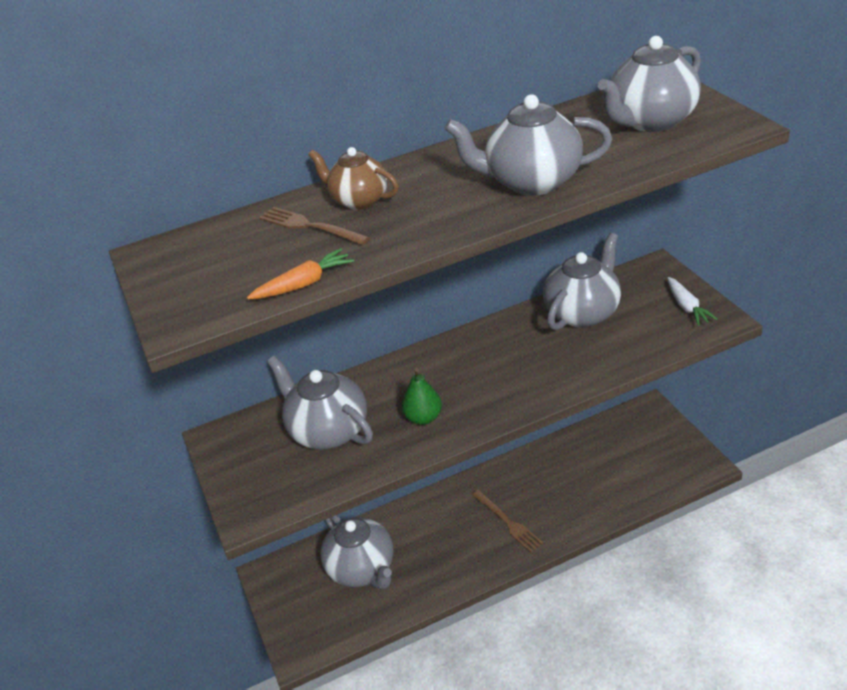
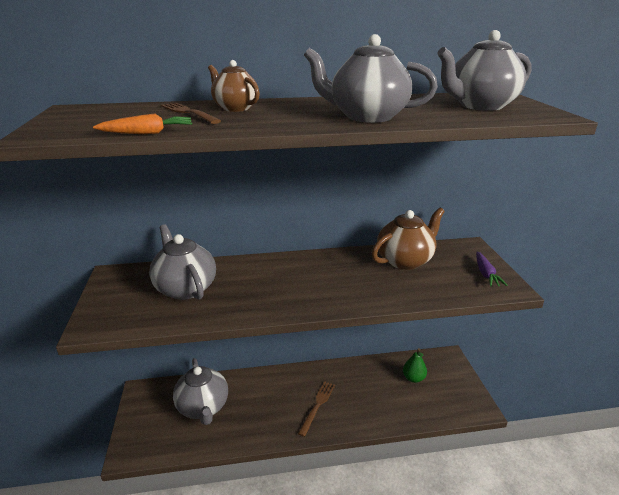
camera: 10 degrees right, 10 degrees down
green pear [402,368,442,425] -> green pear moved to [403,348,427,383]
brown fork [471,490,544,553] -> brown fork turned 135 degrees counterclockwise [298,381,335,437]
grey teapot [543,233,621,330] -> brown teapot [372,208,445,270]
white carrot [667,277,718,326] -> purple carrot [476,252,508,286]

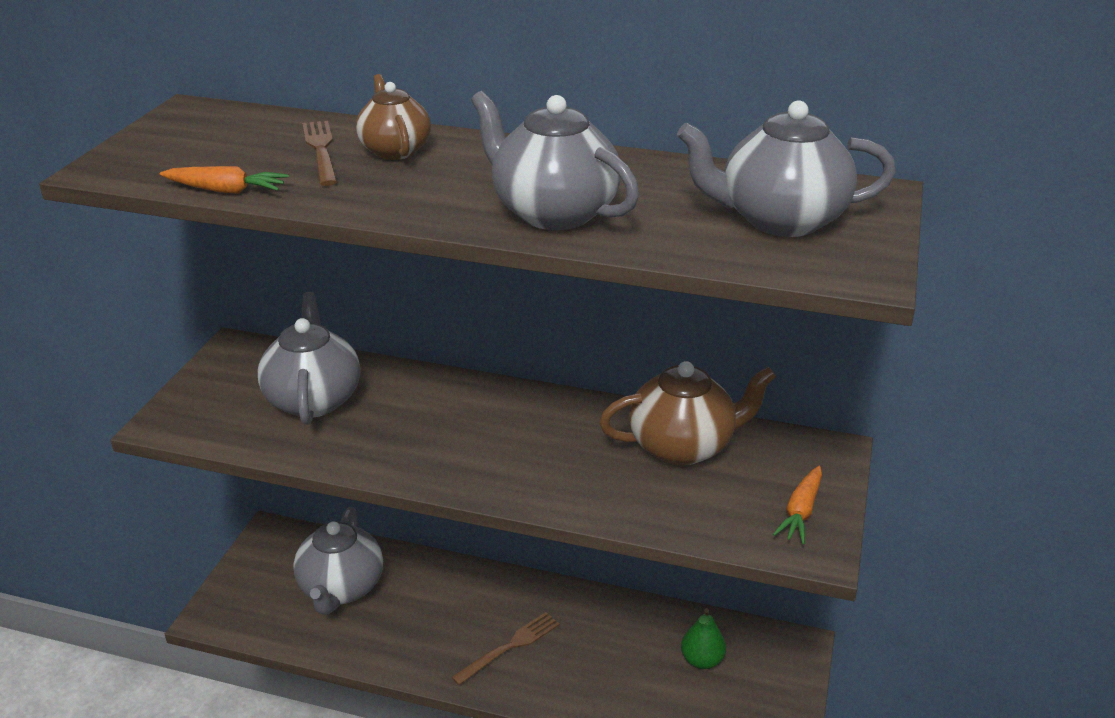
camera: 25 degrees right, 5 degrees up
purple carrot [476,252,508,286] -> orange carrot [773,466,822,544]

